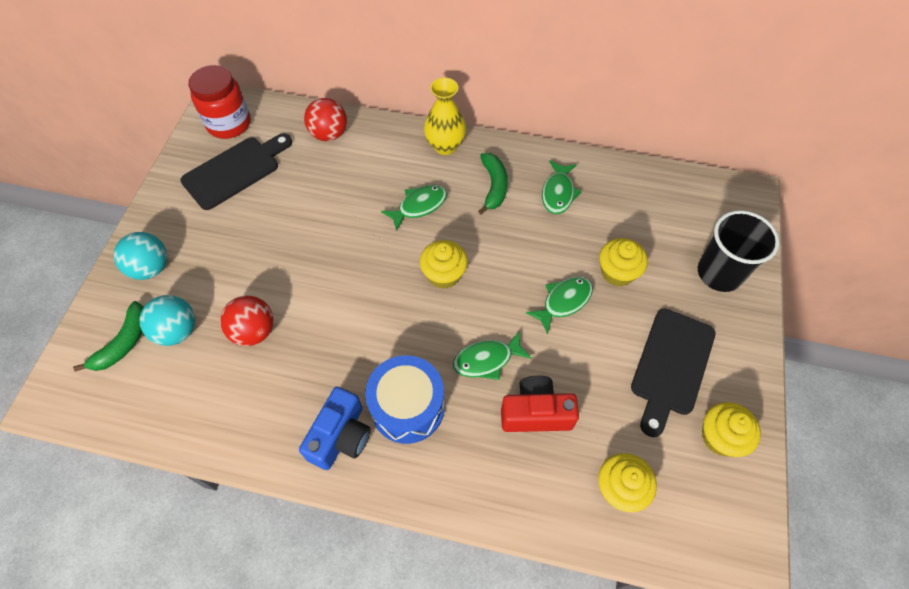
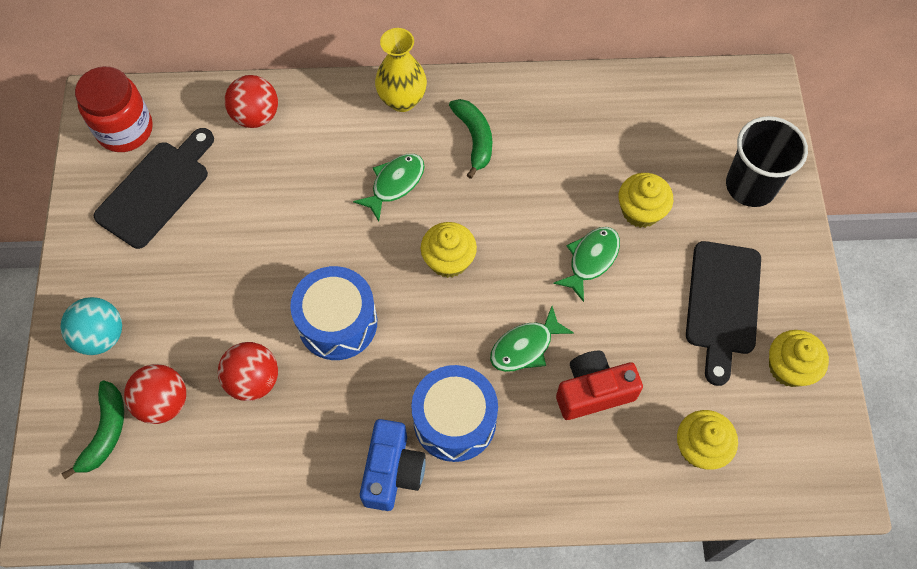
camera: 15 degrees left, 5 degrees up
turquoise ball [139,295,195,346] -> red ball [124,364,186,424]
green fish [542,160,582,214] -> none
none -> blue drum [290,266,377,360]

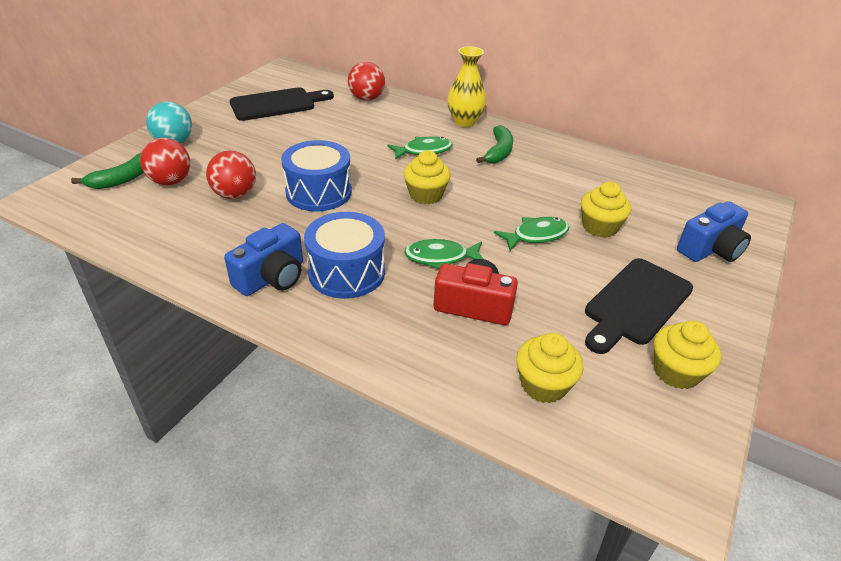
camera: 30 degrees right, 25 degrees down
red jar [75,66,153,152] -> none
black cup [726,116,808,207] -> blue camera [677,201,751,262]

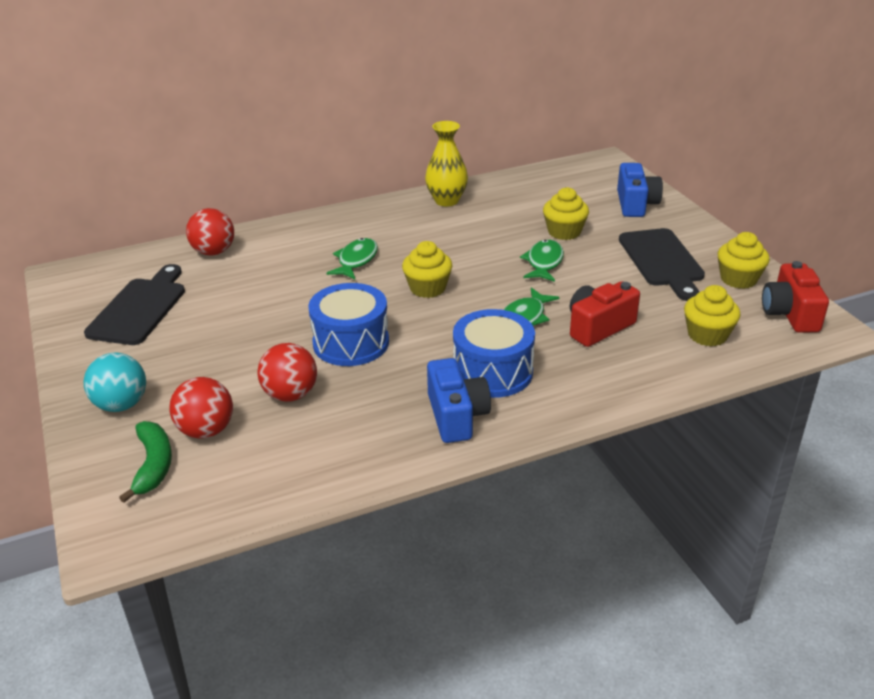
camera: 50 degrees left, 5 degrees down
yellow vase [447,46,486,127] -> yellow vase moved to [425,121,468,206]
green banana [476,125,513,163] -> none
none -> red camera [762,261,829,333]

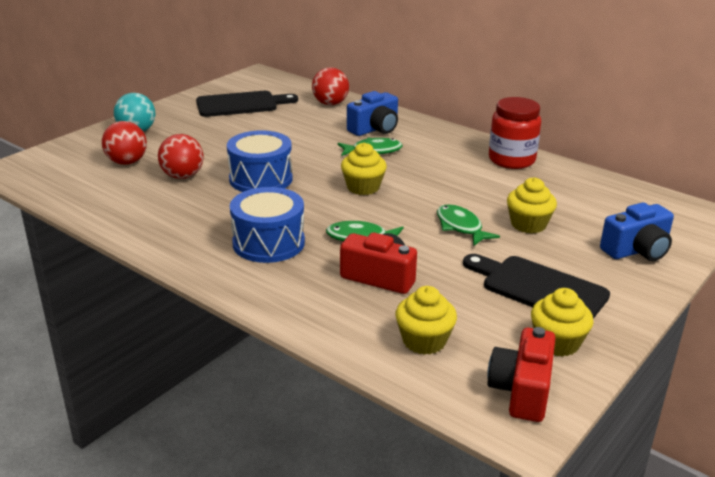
camera: 60 degrees right, 5 degrees down
green banana [119,421,172,503] -> none
yellow vase [425,121,468,206] -> red jar [489,97,541,169]
blue camera [427,358,491,443] -> blue camera moved to [347,91,398,136]
green fish [520,240,564,282] -> green fish turned 105 degrees counterclockwise [437,204,500,246]
black cutting board [619,228,705,301] -> black cutting board turned 75 degrees clockwise [463,254,610,319]
red camera [762,261,829,333] -> red camera turned 45 degrees counterclockwise [487,327,556,422]

